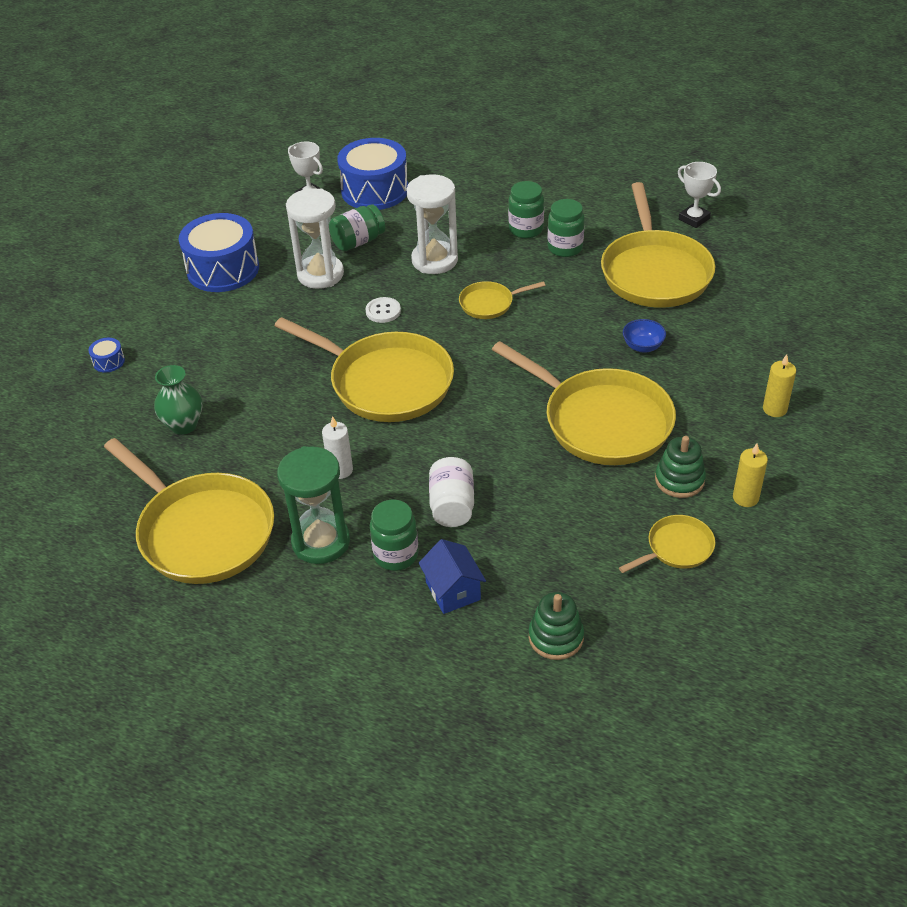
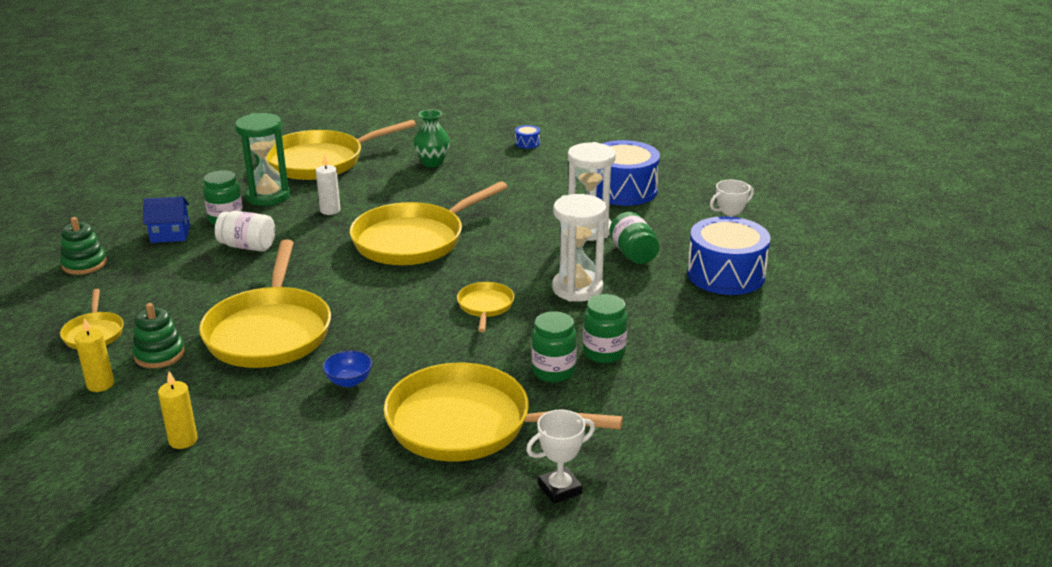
camera: 105 degrees right, 15 degrees down
white button [365,297,401,323] -> none
yellow pan [492,341,676,465] -> yellow pan turned 60 degrees counterclockwise [199,240,331,368]

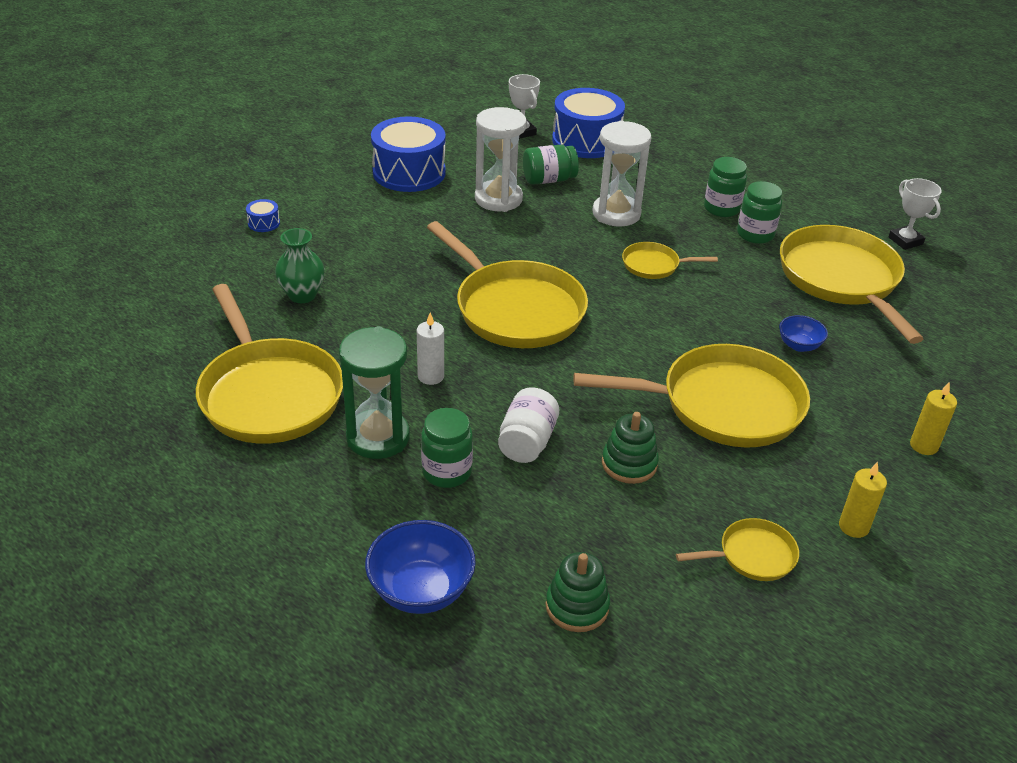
camera: 90 degrees left, 10 degrees up
green stacking toy [132,303,185,368] -> green stacking toy moved to [602,412,659,484]
blue house [143,196,190,243] -> none
yellow pan [384,363,623,462] -> yellow pan turned 150 degrees clockwise [780,225,923,344]
none -> blue bowl [365,520,476,614]

